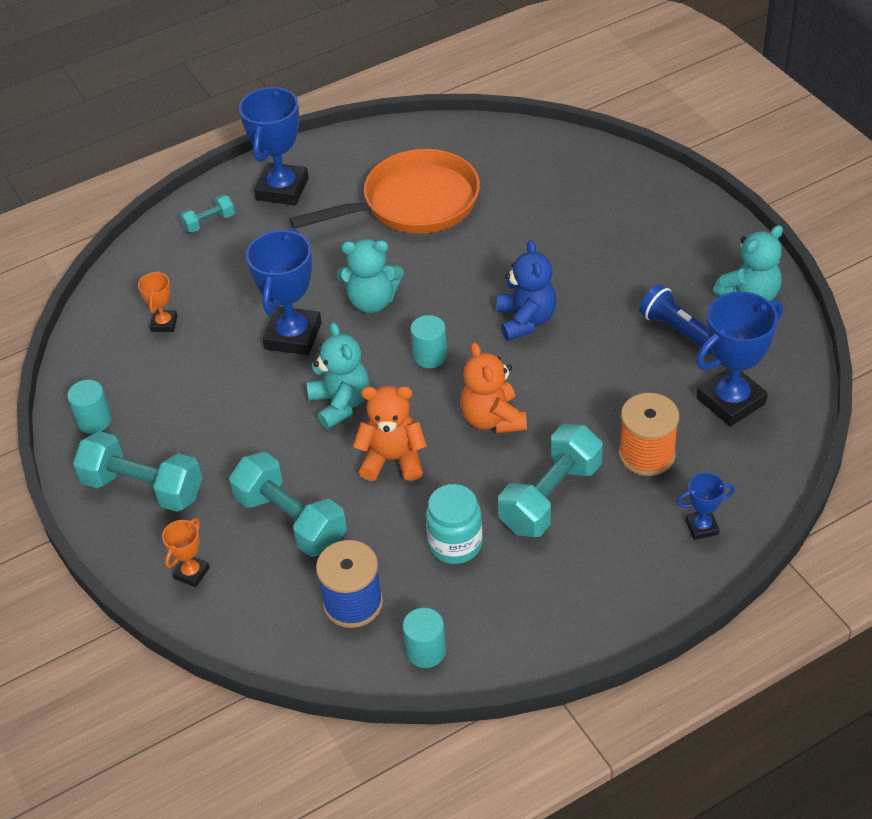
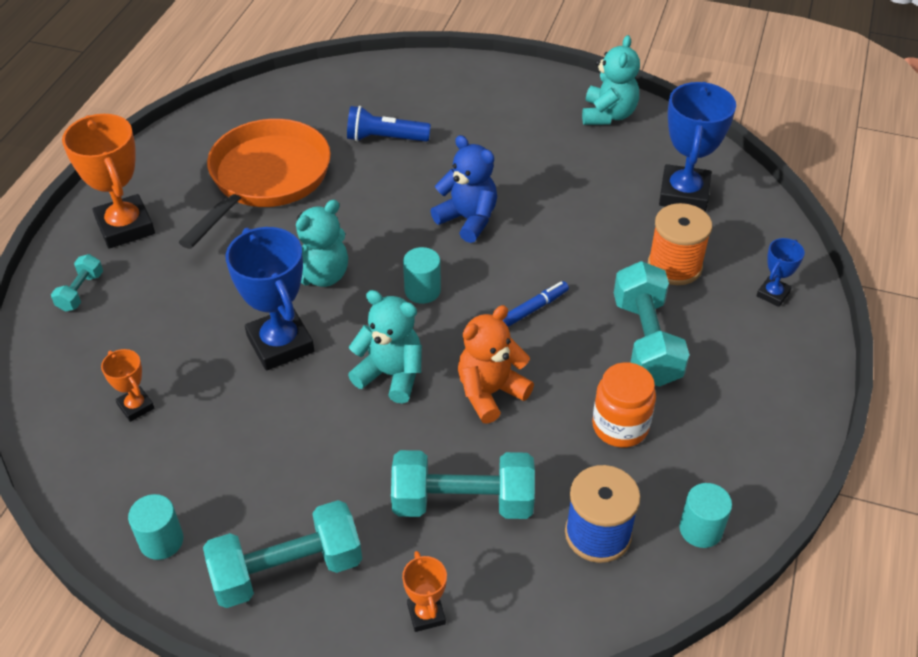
camera: 45 degrees left, 0 degrees up
blue trophy [239,86,309,205] -> orange trophy [62,114,155,249]
turquoise jar [426,484,482,564] -> orange jar [592,362,656,447]
orange teddy bear [460,342,527,433] -> blue marker [503,281,569,327]
blue flashlight [639,284,713,354] -> blue flashlight moved to [347,106,431,142]

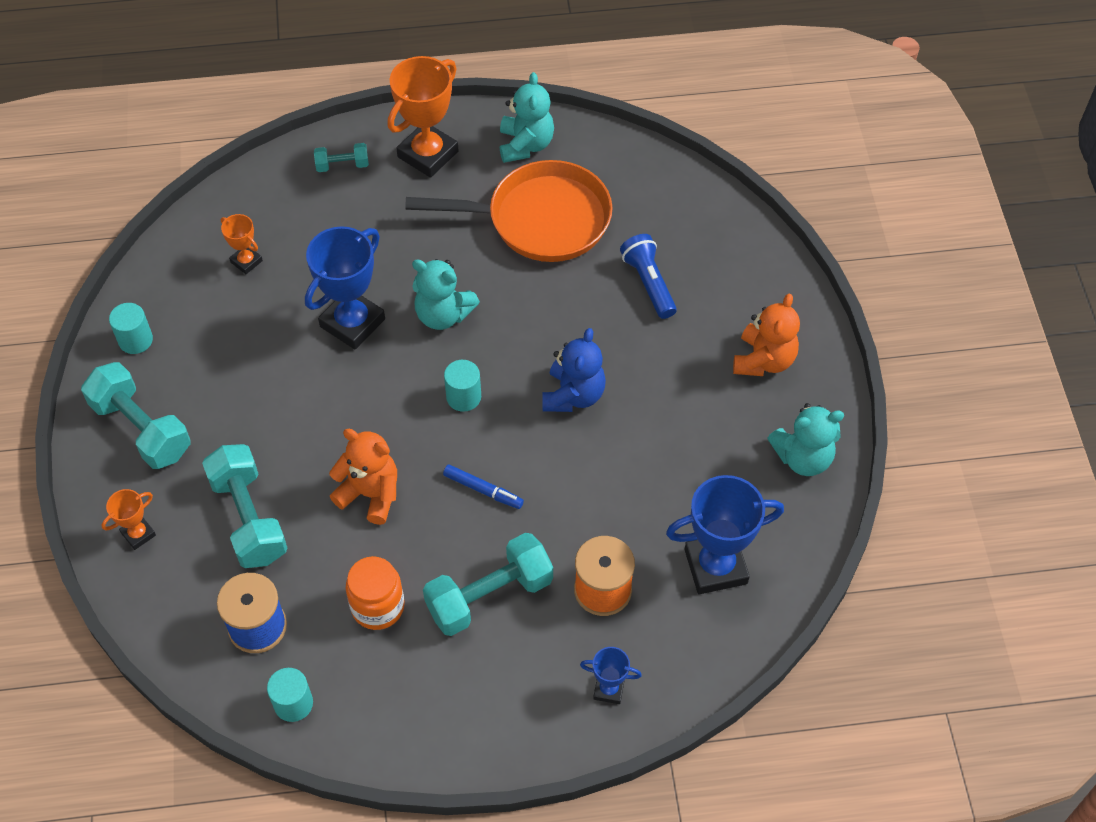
camera: 65 degrees right, 10 degrees up
orange trophy [101,349,154,422] -> orange trophy turned 75 degrees counterclockwise [221,214,263,274]
turquoise teddy bear [348,290,422,404] -> turquoise teddy bear moved to [500,72,554,163]
none -> orange teddy bear [733,294,800,376]

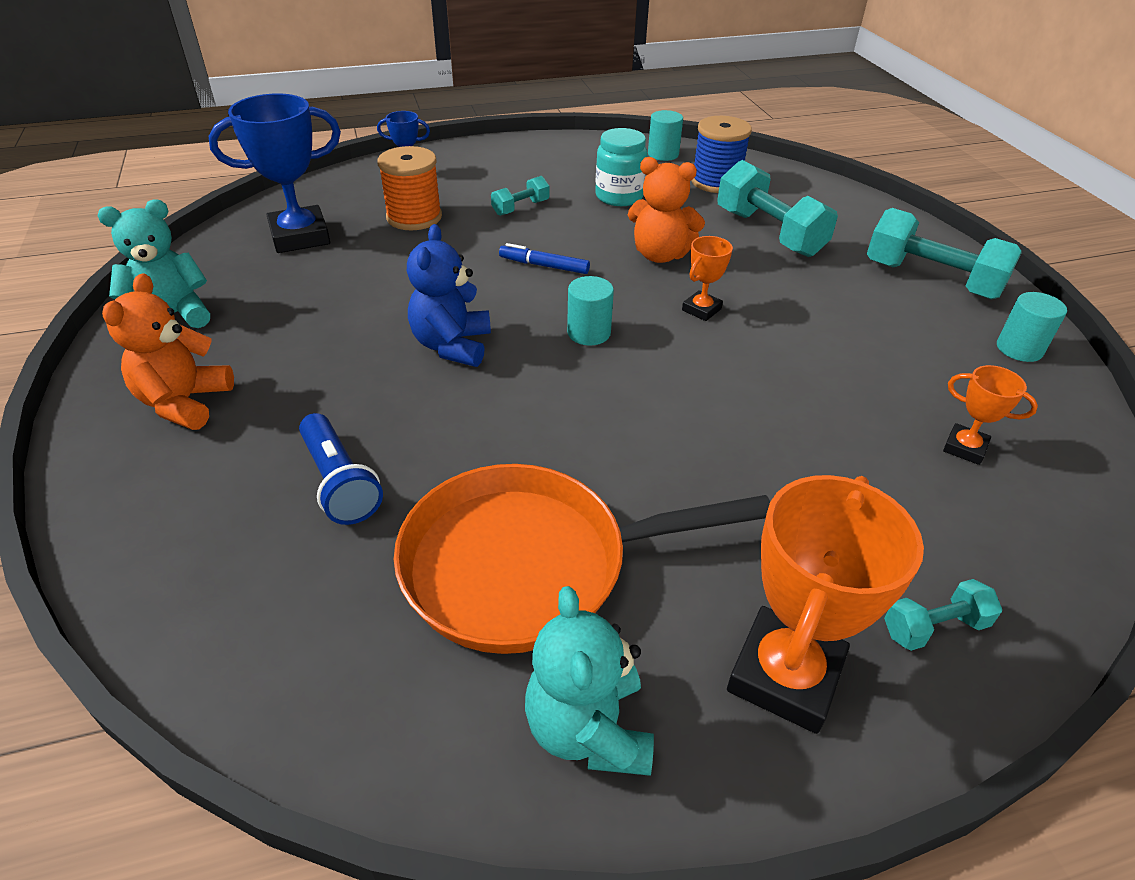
camera: 170 degrees right, 15 degrees down
orange trophy [102,489,156,550] -> orange trophy moved to [682,236,733,321]
blue trophy [305,226,385,350] -> none
orange jar [346,556,405,630] -> turquoise jar [595,128,648,206]
turquoise teddy bear [412,259,480,330] -> none
turquoise dumbbell [423,533,553,636] -> turquoise dumbbell [491,176,549,216], size x0.50

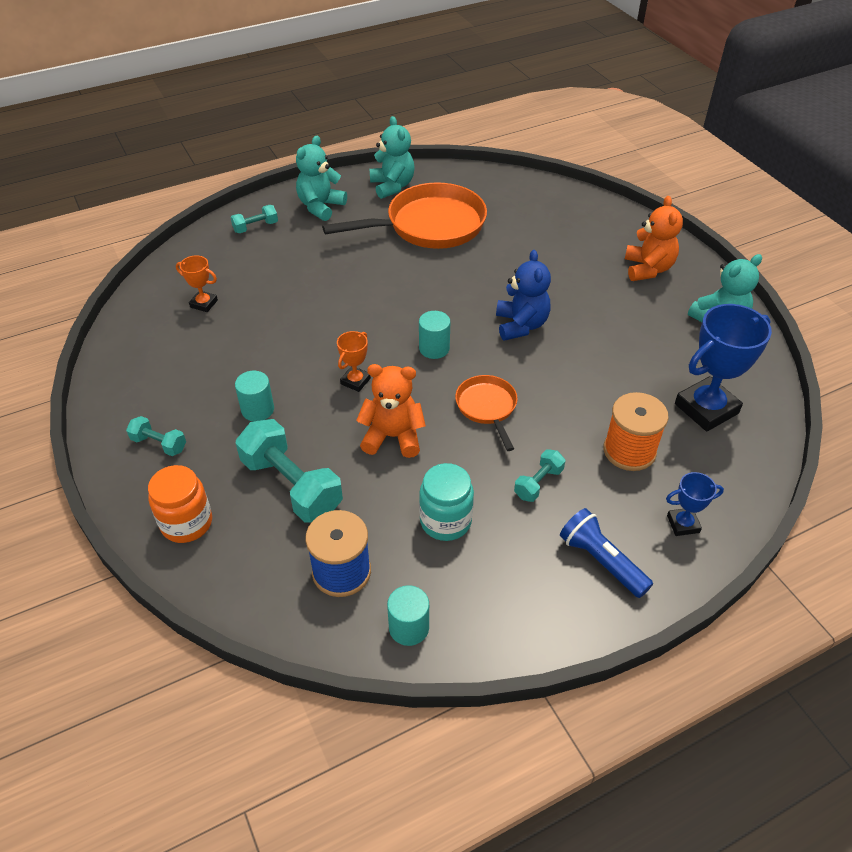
camera: 170 degrees right, 5 degrees up
blue flashlight [299,413,383,525] -> blue flashlight moved to [560,508,653,598]
blue marker [499,243,590,274] -> orange pan [455,375,518,451]
orange trophy [727,475,924,734] -> turquoise teddy bear [296,136,347,221]
turquoise dumbbell [867,208,1021,300] -> turquoise dumbbell [126,416,186,456], size x0.50
turquoise cylinder [997,292,1067,362] -> turquoise cylinder moved to [235,371,274,421]
none -> orange jar [148,465,212,543]

